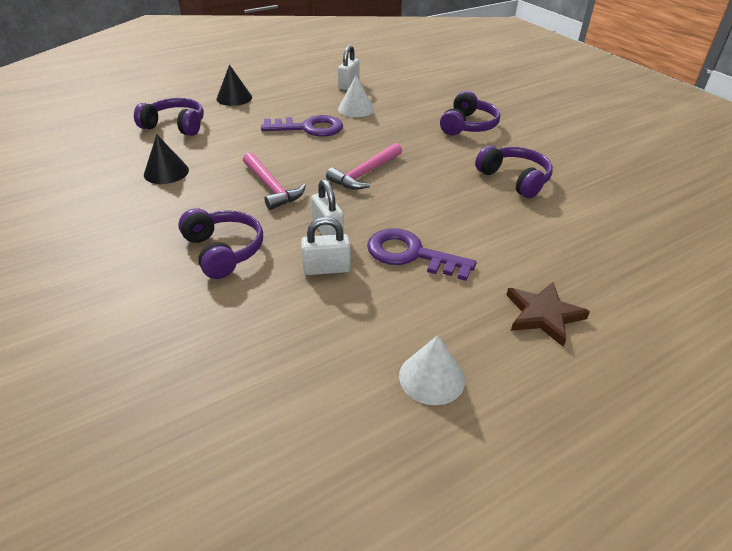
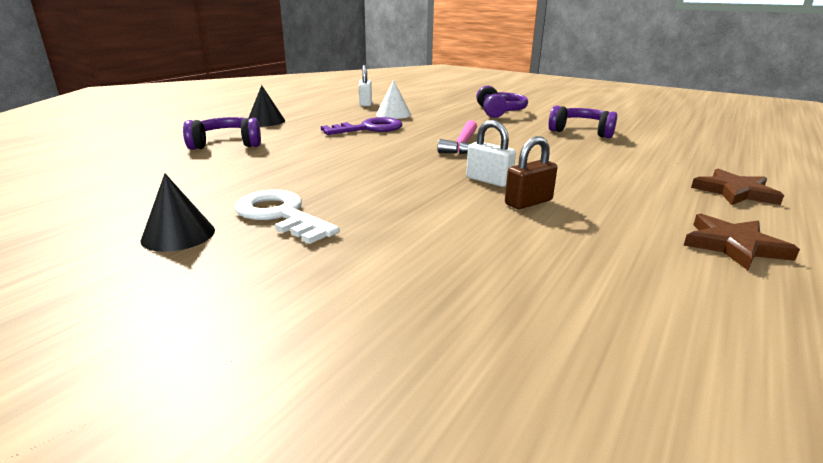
camera: 25 degrees left, 15 degrees down
black cone [144,134,189,184] -> black cone moved to [140,173,215,252]
purple headphones [178,208,263,279] -> none
pink hammer [243,152,306,210] -> none
white padlock [301,217,351,275] -> brown padlock [505,136,557,209]
purple key [367,228,477,281] -> none
white cone [399,335,465,405] -> brown star [684,214,800,270]
none -> white key [234,190,339,244]

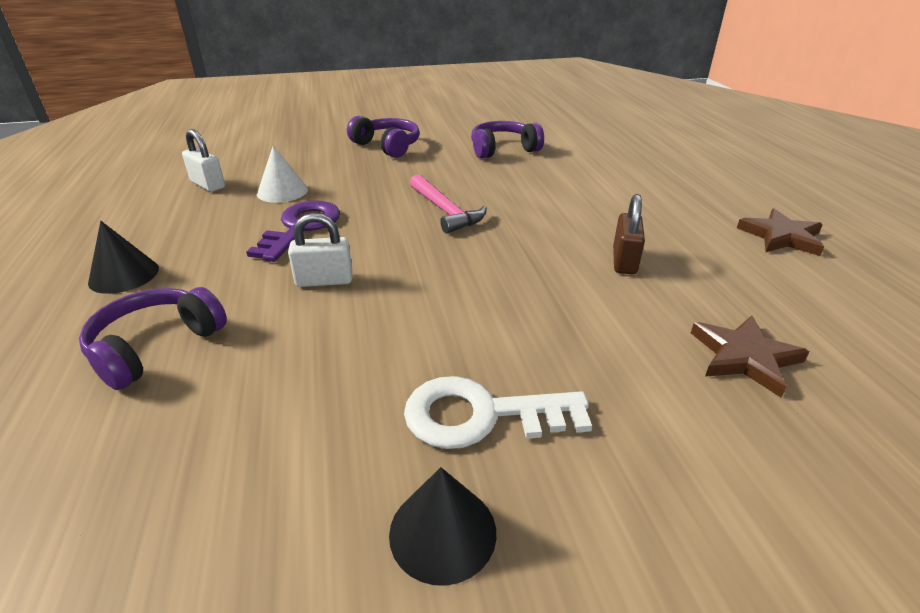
camera: 45 degrees left, 10 degrees up
white padlock [466,120,516,187] -> white padlock moved to [288,213,353,287]
brown star [691,169,784,205] -> brown star moved to [691,315,809,397]

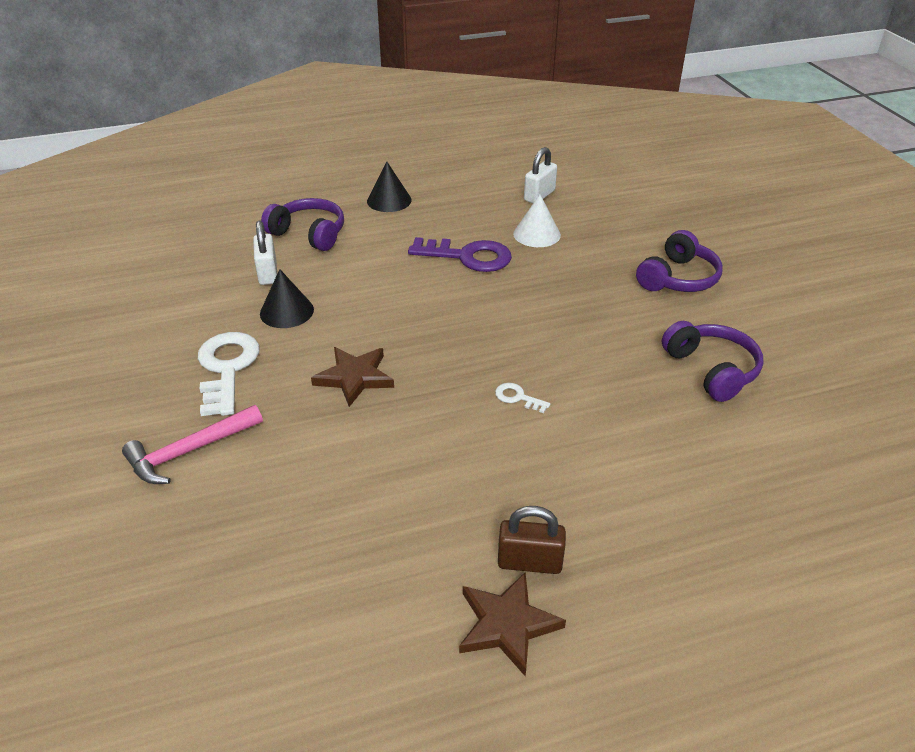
camera: 85 degrees right, 5 degrees up
white padlock [288,213,353,287] -> white padlock moved to [253,221,277,285]
black cone [389,467,496,586] -> black cone moved to [260,269,314,328]
pink hammer [410,174,487,234] -> pink hammer moved to [122,405,263,484]
brown padlock [613,194,645,275] -> brown padlock moved to [498,506,566,574]
brown star [691,315,809,397] -> brown star moved to [311,347,394,407]
none -> white key [495,383,550,413]

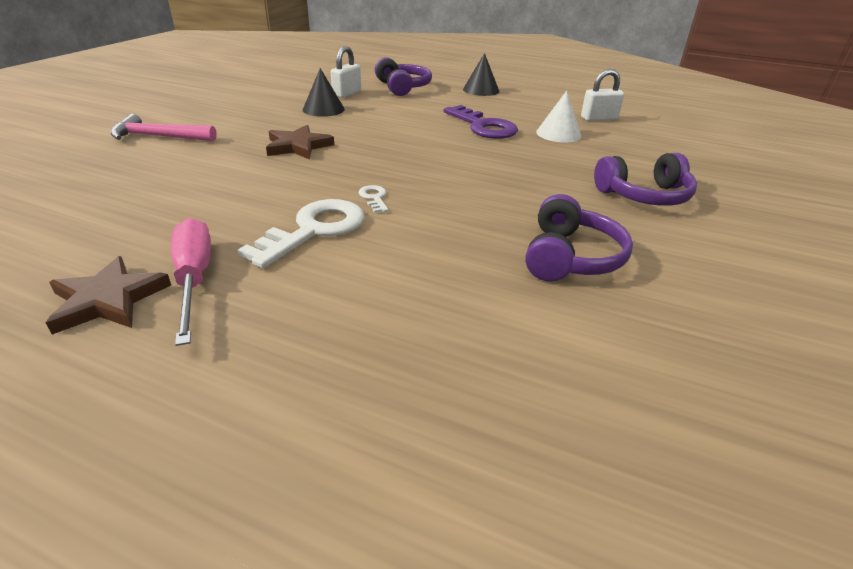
camera: 40 degrees right, 5 degrees down
white key [198,332,259,416] -> white key moved to [238,199,365,268]
brown padlock [498,506,566,574] -> pink screwdriver [171,218,211,346]

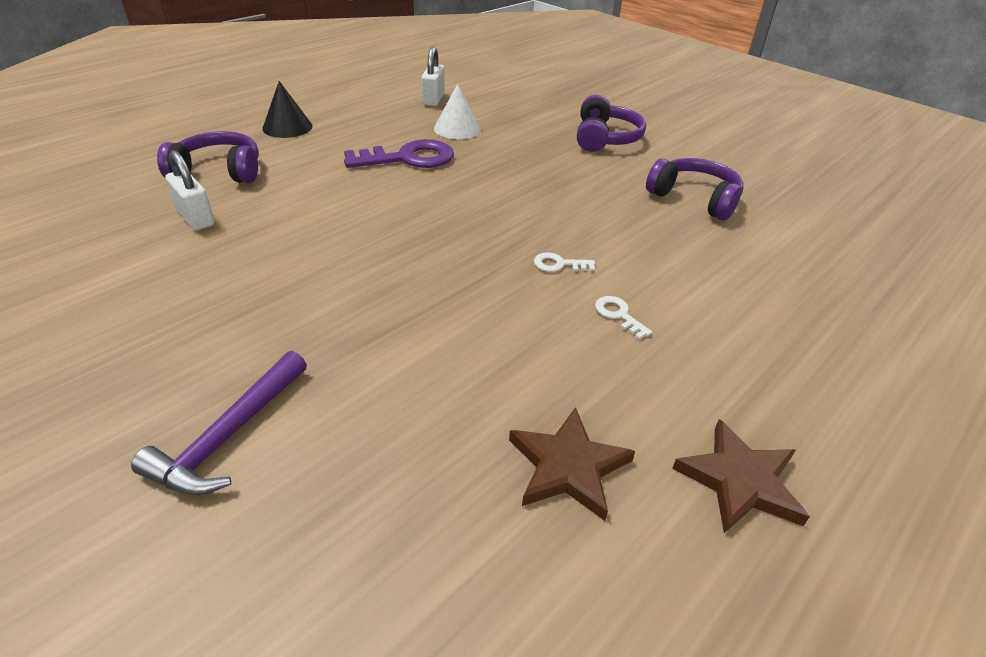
camera: 70 degrees left, 5 degrees up
pink hammer [111,114,217,141] -> purple hammer [131,351,307,495]
pink screwdriver [171,218,211,346] -> none
white key [238,199,365,268] -> white key [595,296,652,339], size x0.45
brown star [266,125,334,160] -> brown star moved to [509,407,635,521]
black cone [303,68,345,117] -> none

